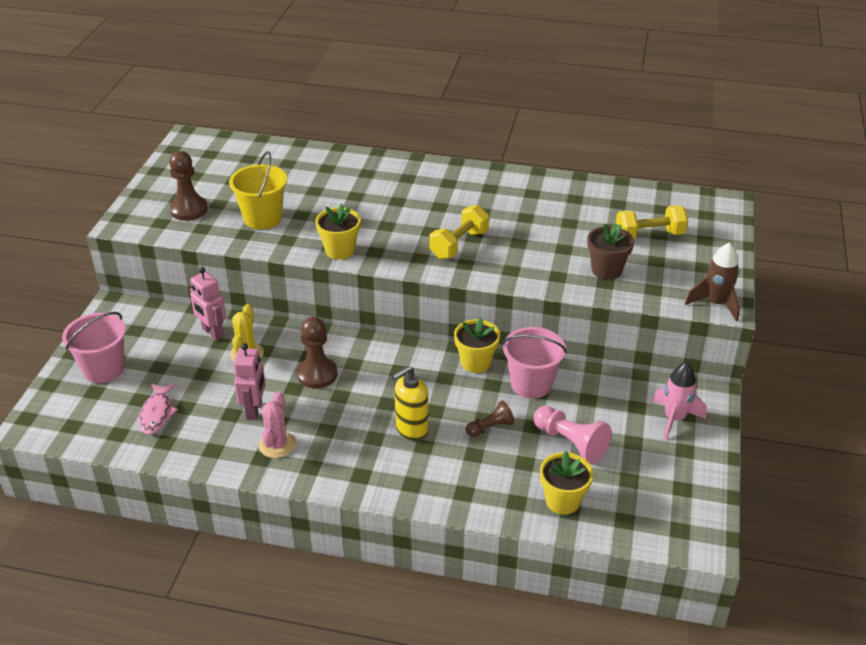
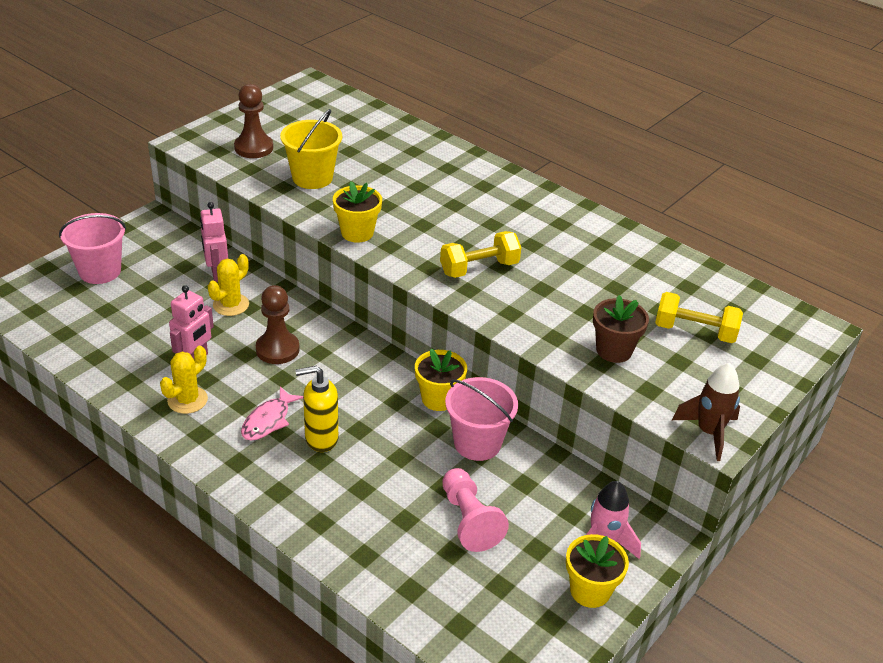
camera: 25 degrees right, 0 degrees up
pink fish [138,384,178,435] -> pink fish moved to [241,387,303,441]
pink cactus [258,391,296,458] -> yellow cactus [160,346,208,414]
brown pawn [466,400,515,437] -> none
yellow flower pot [540,451,593,515] -> yellow flower pot moved to [566,534,629,608]

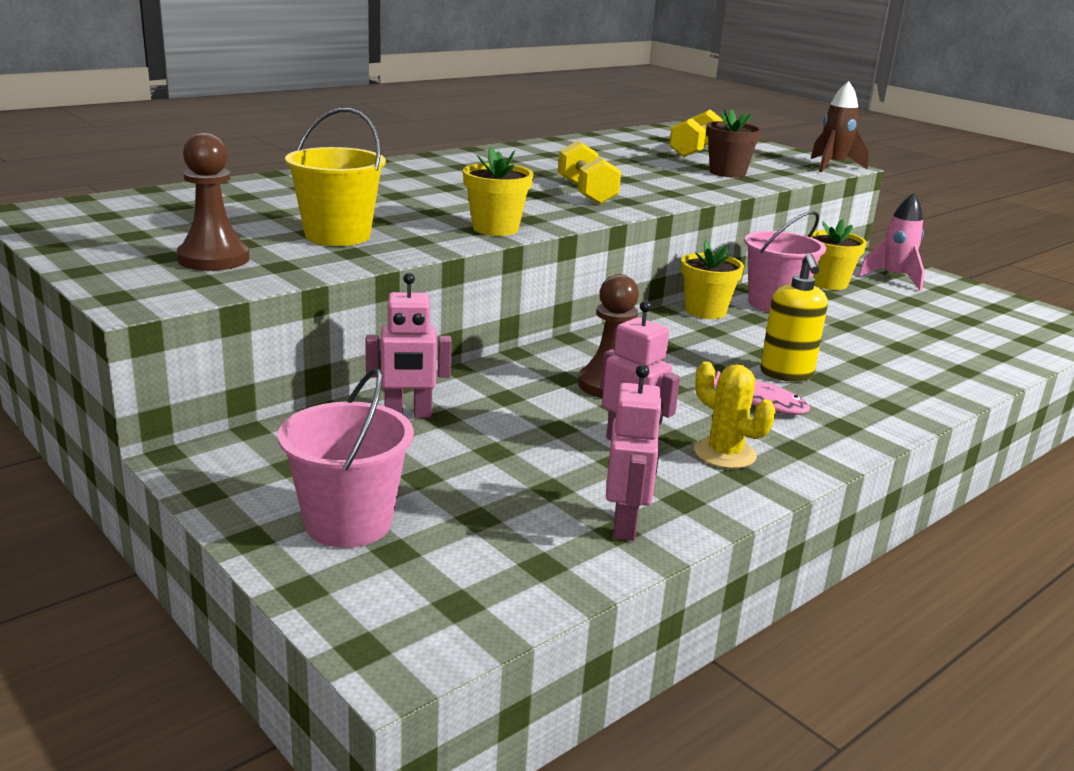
camera: 80 degrees left, 15 degrees down
yellow cactus [208,254,249,316] -> none
pink pawn [442,468,509,552] -> none
yellow flower pot [566,534,629,608] -> yellow flower pot moved to [808,219,867,290]
none -> pink robot [606,364,663,541]

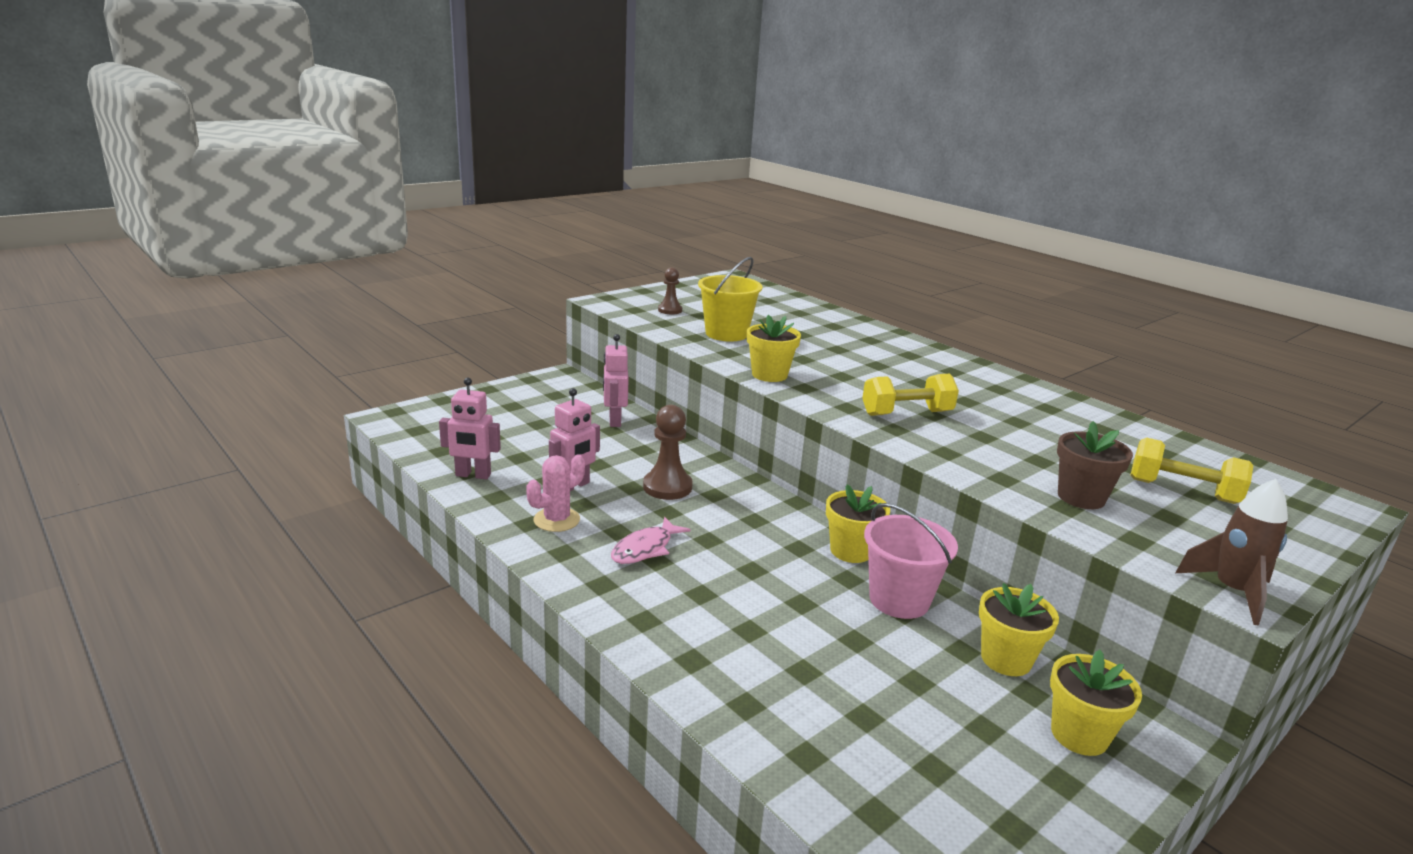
camera: 90 degrees right, 0 degrees up
brown pawn [177,133,250,271] -> brown pawn [658,267,682,314], size x0.62
pink bucket [278,368,414,548] -> none
yellow cactus [694,361,775,469] -> pink cactus [526,454,585,532]
yellow soap dispenser [760,253,828,382] -> none
pink rocket [858,192,925,291] -> yellow flower pot [1050,650,1142,756]

